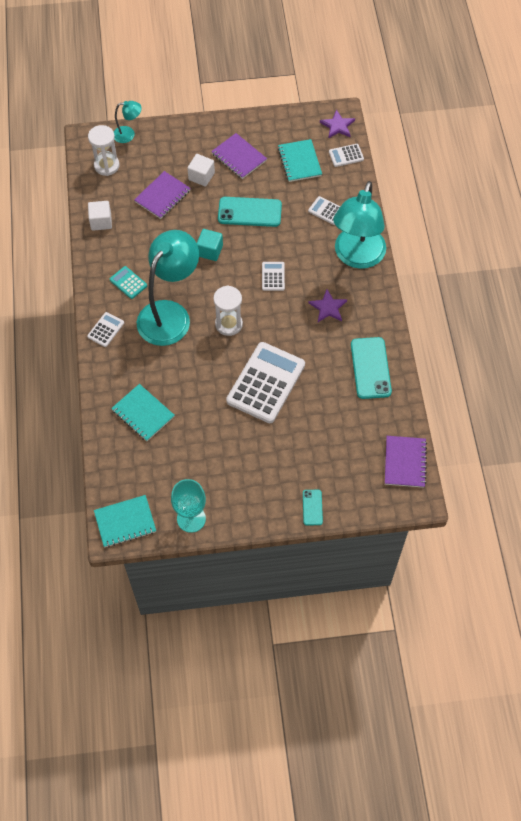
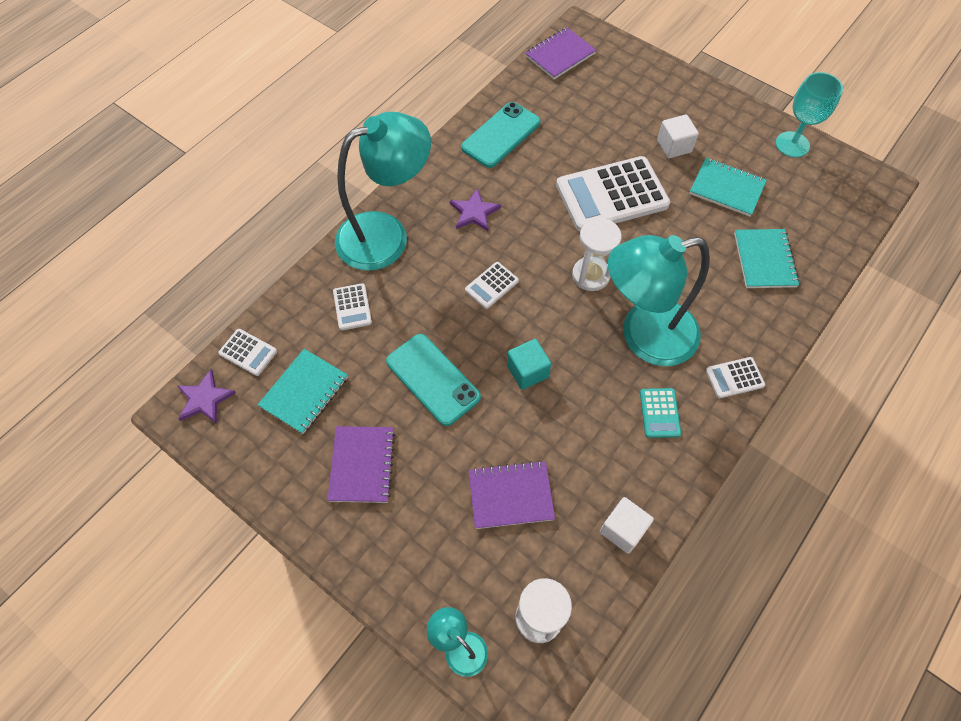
camera: 135 degrees left, 0 degrees up
turquoise notebook [94,495,156,547] -> turquoise notebook moved to [689,158,767,217]
white cube [187,154,215,187] -> white cube moved to [657,114,699,158]
turquoise phone [303,490,323,525] -> none

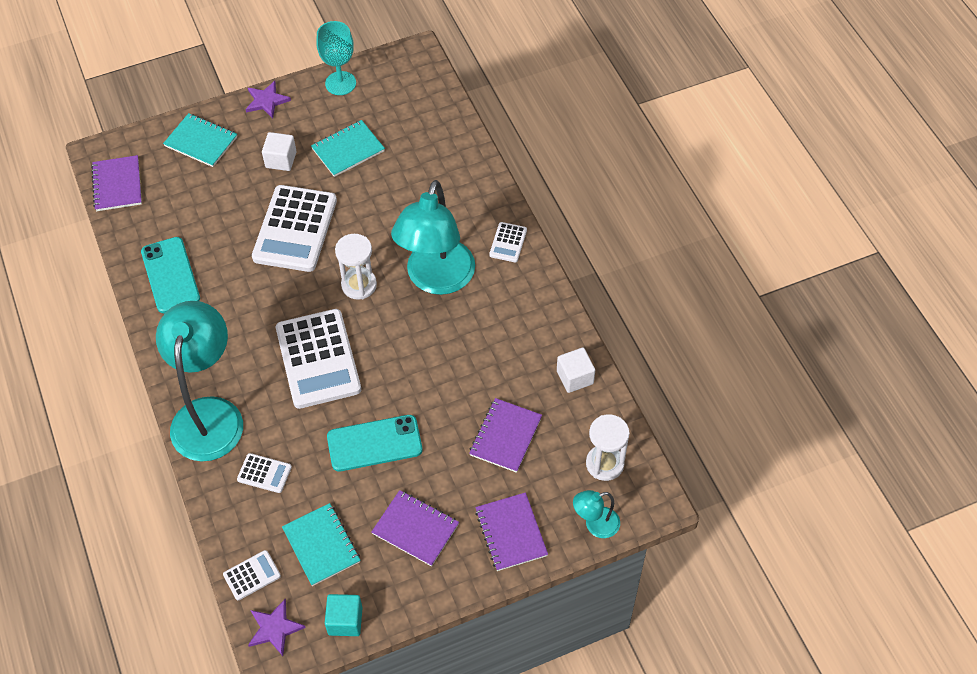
camera: 60 degrees left, 5 degrees down
purple star [450,188,501,231] -> purple star moved to [245,81,291,118]
white calculator [465,262,519,309] -> white calculator [276,309,361,409], size x2.22
turquoise cube [507,339,551,390] -> turquoise cube moved to [325,594,363,636]
turquoise calculator [640,388,681,438] -> none
turquoise notebook [734,229,799,288] -> turquoise notebook moved to [163,113,237,167]
none -> purple notebook [475,492,548,571]

